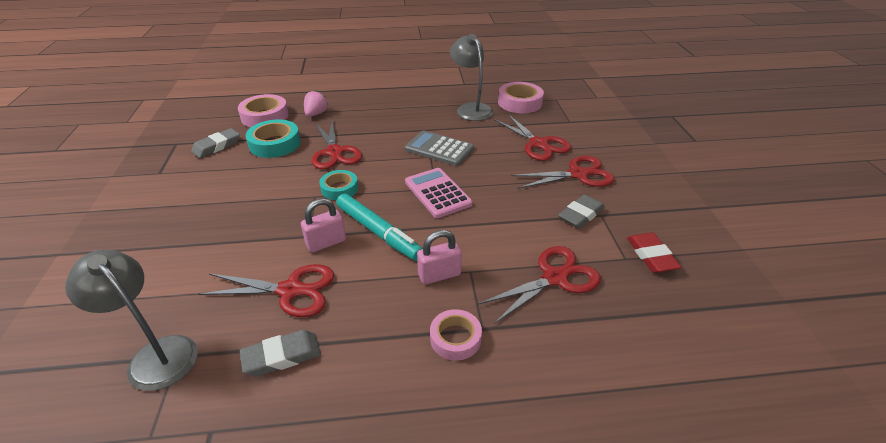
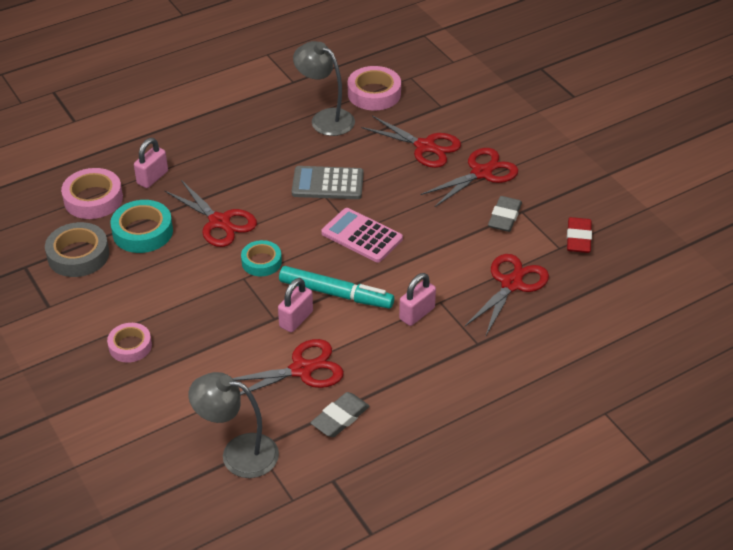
camera: 25 degrees left, 5 degrees up
grey eraser [191,128,240,158] -> grey tape [45,222,109,277]
pink strawberry [304,90,328,117] -> pink padlock [134,138,168,188]
pink tape [430,309,482,360] -> pink tape moved to [107,323,152,363]
red eraser [627,232,681,273] -> red eraser turned 45 degrees clockwise [567,217,592,253]

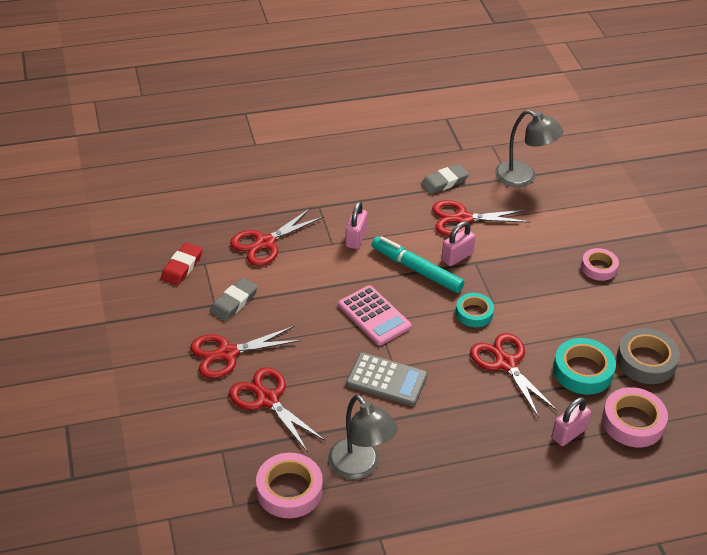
camera: 165 degrees left, 0 degrees up
pink padlock [399,273,436,326] -> pink padlock turned 45 degrees counterclockwise [345,201,367,249]

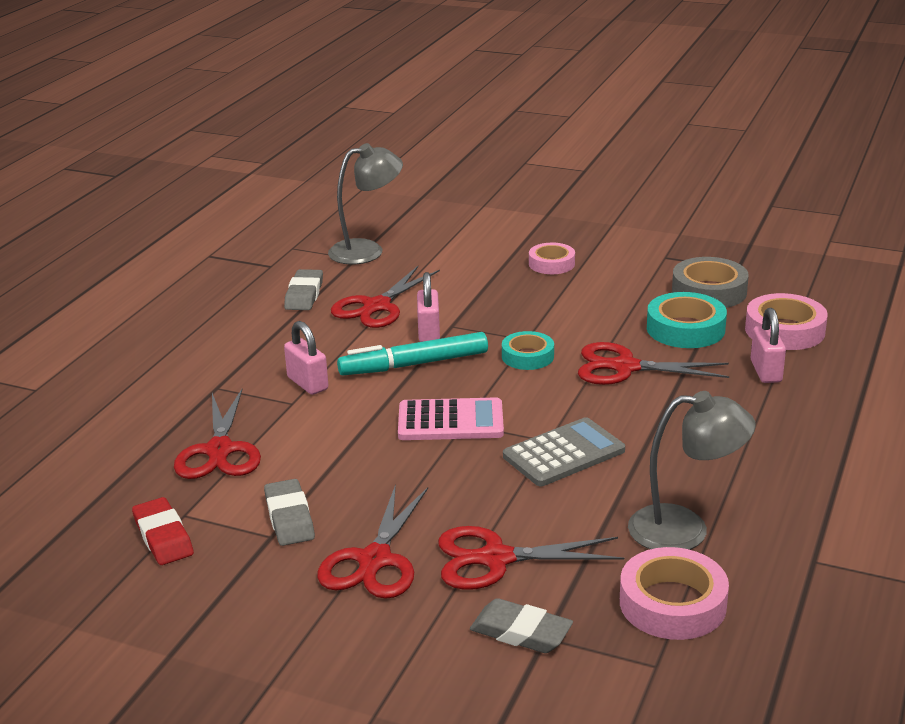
camera: 50 degrees left, 15 degrees down
none -> grey eraser [470,598,573,653]

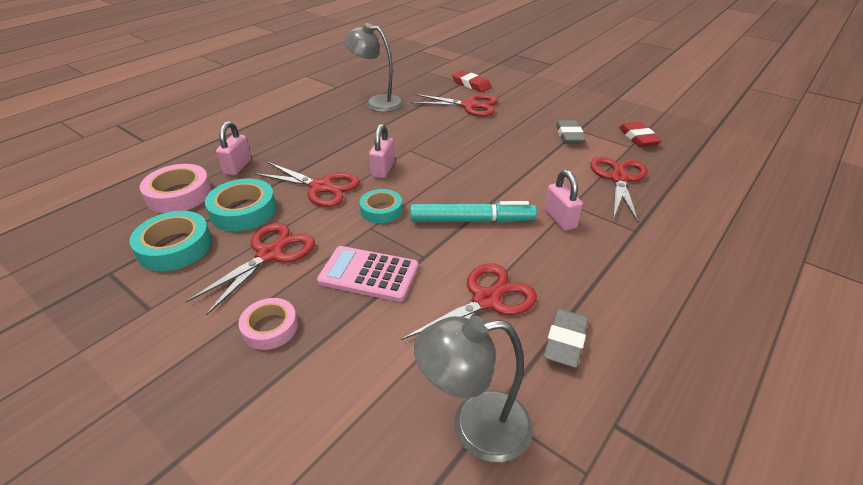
camera: 165 degrees left, 10 degrees up
red scissors [317,484,428,599] -> red scissors moved to [186,223,315,315]
pink calculator [398,397,504,440] -> pink calculator moved to [317,246,418,302]
pink padlock [417,272,440,342] -> pink padlock moved to [369,124,395,178]
grey eraser [470,598,573,653] -> red eraser [452,71,492,92]
grey calculator [503,417,625,486] -> none
pink tape [620,547,729,640] -> none
grey tape [672,257,749,308] -> turquoise tape [129,211,212,271]

